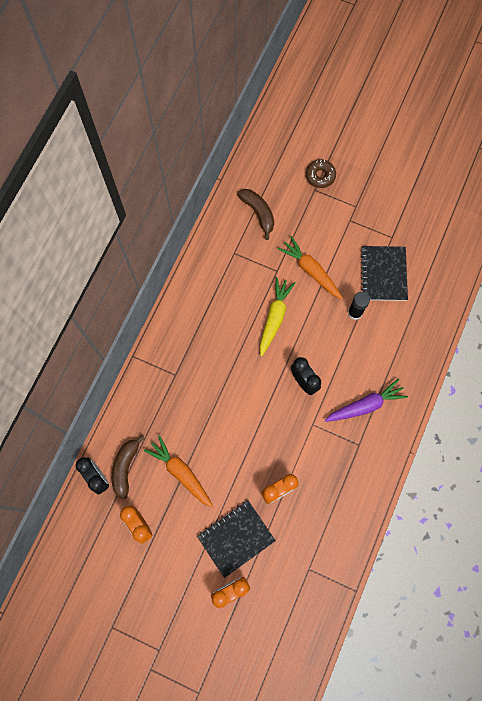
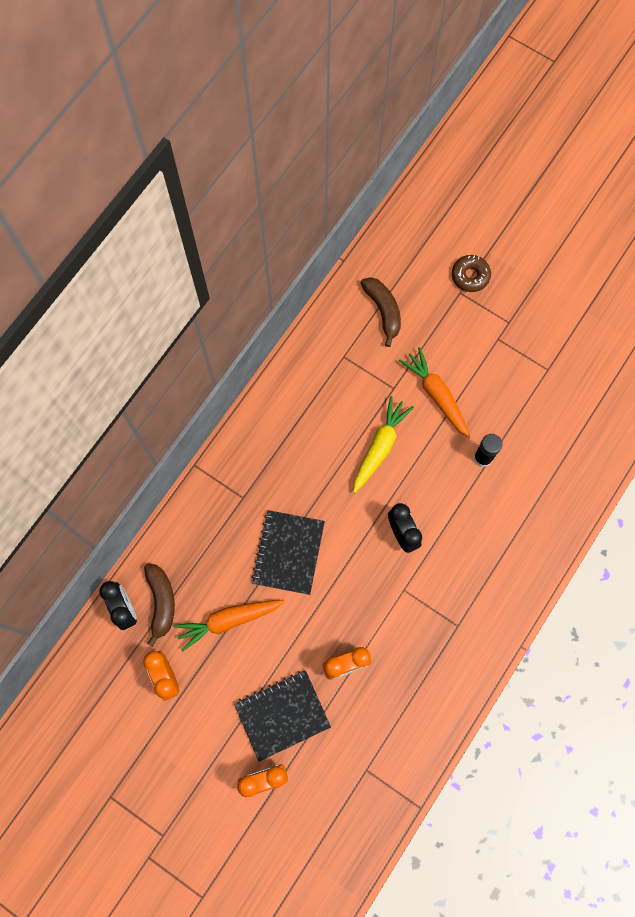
camera: 10 degrees right, 0 degrees up
brown banana [112,435,145,500] -> brown banana turned 150 degrees clockwise [144,564,175,647]
orange carrot [144,435,213,508] -> orange carrot turned 75 degrees counterclockwise [174,600,285,652]
purple carrot [325,378,408,422] -> none
black notebook [361,246,408,301] -> black notebook moved to [252,510,325,595]

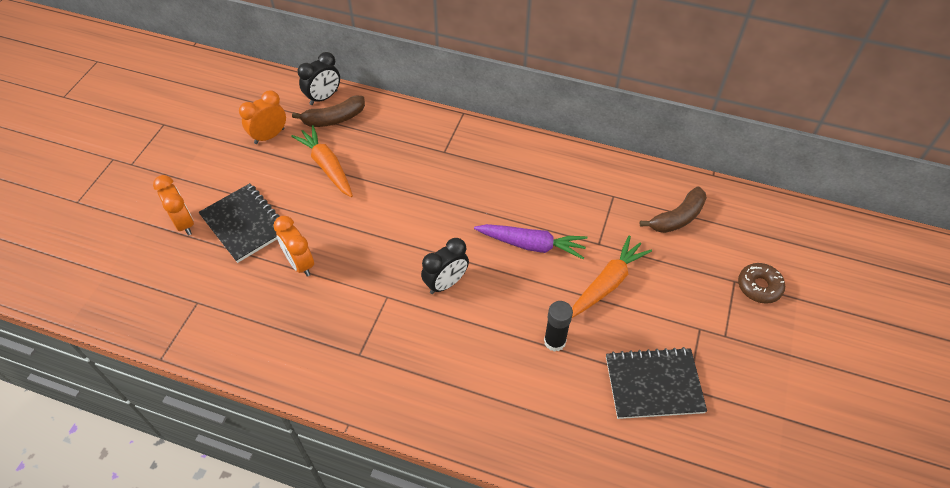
camera: 75 degrees right, 20 degrees down
black notebook [252,510,325,595] -> black notebook moved to [606,347,707,419]
yellow carrot [353,396,414,493] -> purple carrot [474,224,588,259]

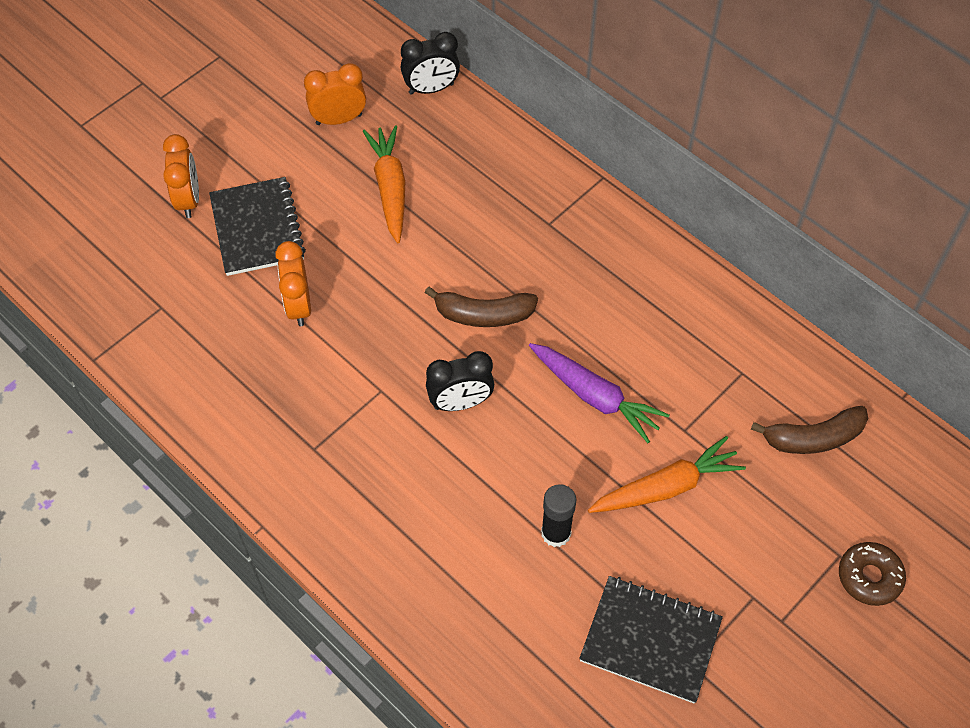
camera: 25 degrees right, 5 degrees up
brown banana [292,96,365,127] -> brown banana moved to [424,286,538,327]

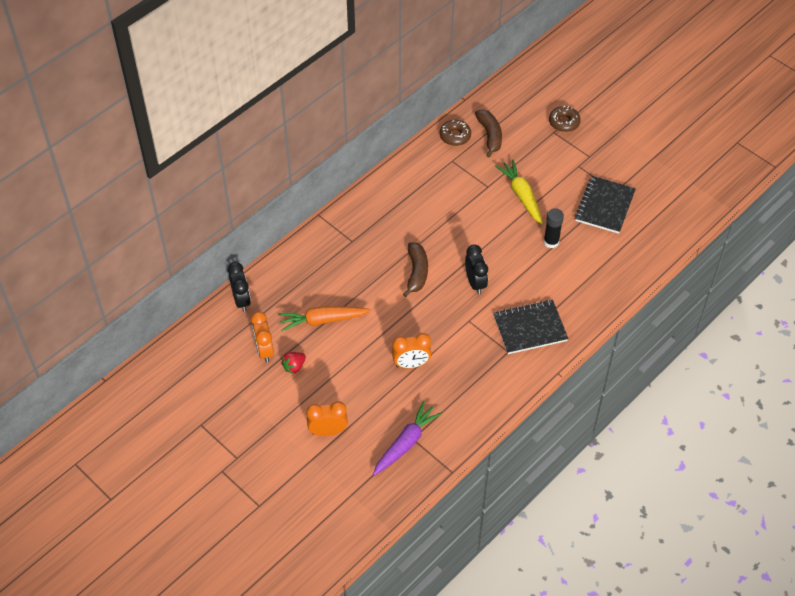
camera: 90 degrees left, 5 degrees down
black notebook [209,177,306,276] -> black notebook moved to [493,300,568,354]
purple carrot [529,343,670,443] -> purple carrot moved to [373,401,442,476]
orange carrot [588,436,746,513] -> yellow carrot [495,159,543,224]
none -> red strawberry [281,352,306,374]
none -> brown donut [440,120,471,146]

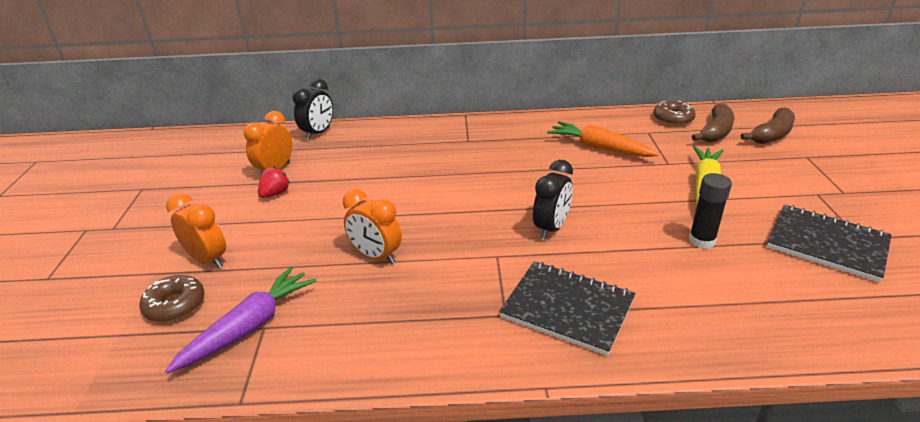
camera: 45 degrees right, 20 degrees down
orange carrot [279,306,371,331] -> orange carrot moved to [547,121,659,157]
red strawberry [281,352,306,374] -> red strawberry turned 120 degrees clockwise [258,166,290,198]
purple carrot [373,401,442,476] -> purple carrot turned 45 degrees counterclockwise [165,266,316,374]
brown banana [403,242,428,297] -> brown banana moved to [741,107,795,144]
brown donut [549,106,581,132] -> brown donut moved to [139,275,204,322]
black notebook [575,176,636,234] -> black notebook turned 60 degrees clockwise [767,204,892,282]

